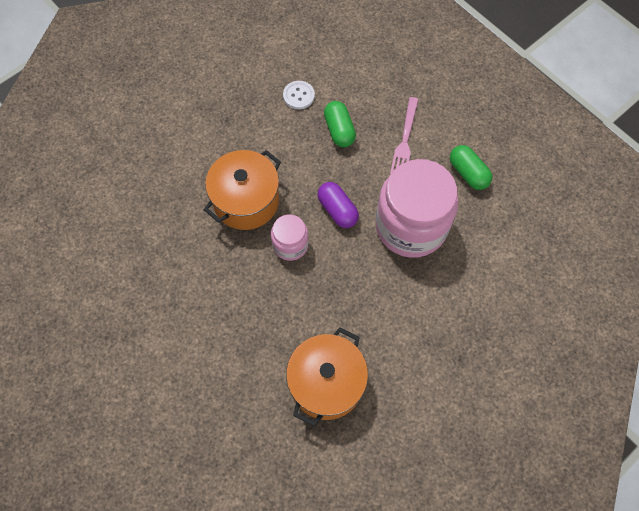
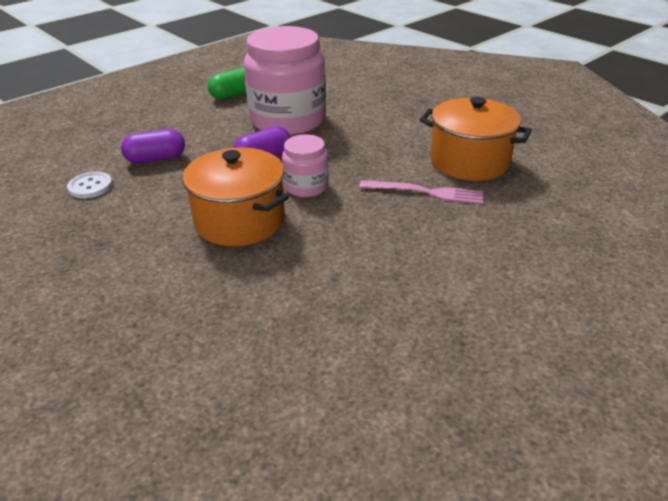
camera: 90 degrees left, 30 degrees down
green capsule [324,101,356,147] -> purple capsule [121,129,185,164]
pink fork [390,97,418,175] -> pink fork moved to [359,180,483,204]

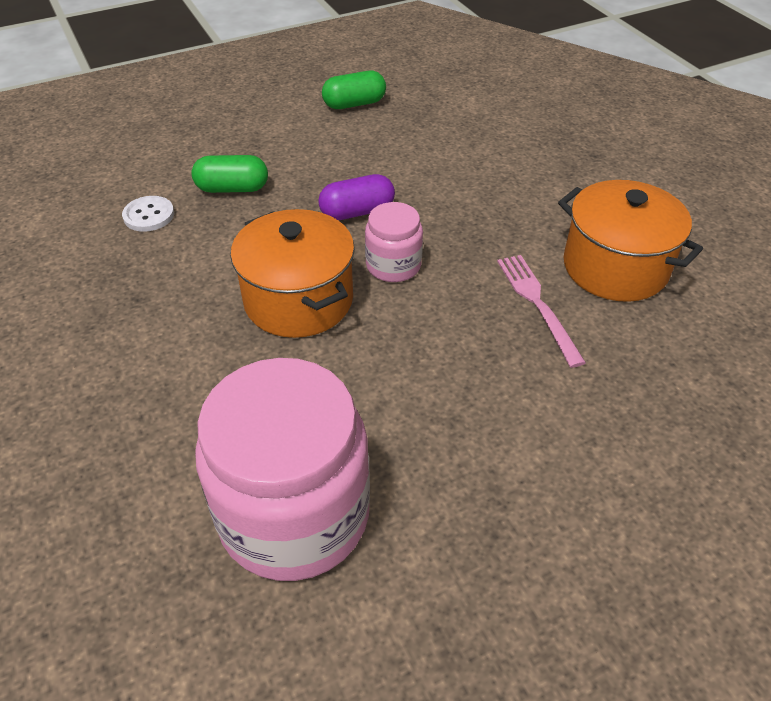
camera: 15 degrees right, 10 degrees up
purple capsule [121,129,185,164] -> green capsule [192,155,268,193]
pink jar [244,26,326,135] -> pink jar moved to [195,358,370,581]
pink fork [359,180,483,204] -> pink fork turned 135 degrees counterclockwise [497,255,586,368]

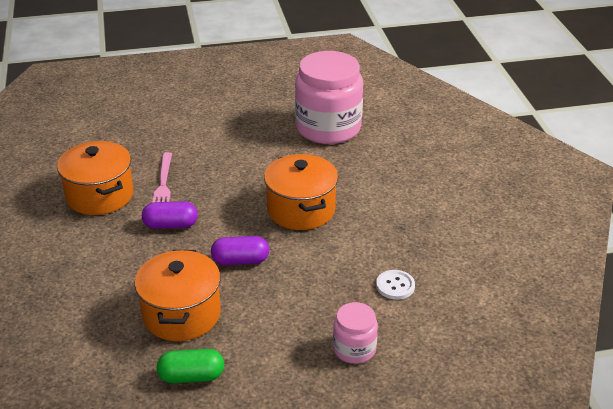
camera: 165 degrees left, 10 degrees down
green capsule [192,155,268,193] -> none
pink jar [365,202,423,282] -> pink jar moved to [333,302,378,364]
none -> orange pot [135,250,221,341]
none -> purple capsule [142,201,198,229]

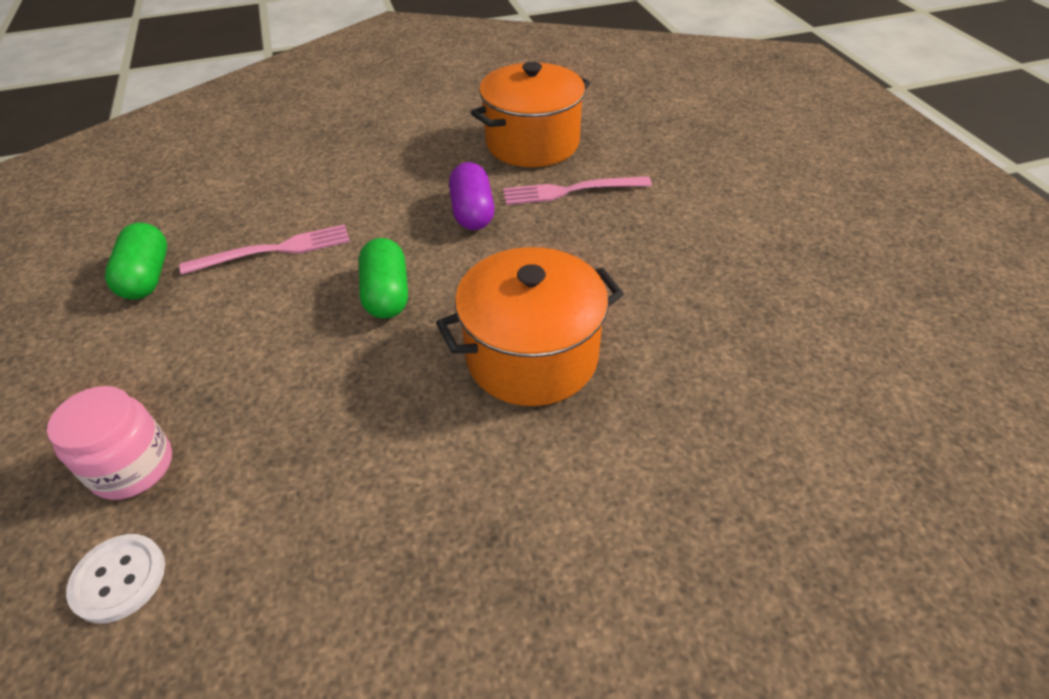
camera: 85 degrees right, 10 degrees up
orange pot [135,250,221,341] -> pink fork [180,224,350,275]
purple capsule [211,236,269,265] -> green capsule [359,238,408,318]
pink jar [295,51,363,144] -> none
white button [376,270,415,300] -> white button moved to [66,534,165,623]

